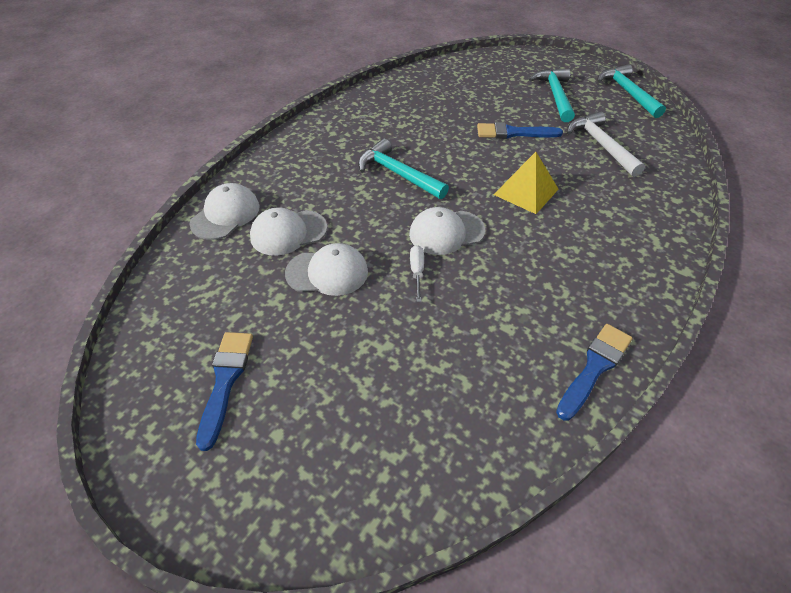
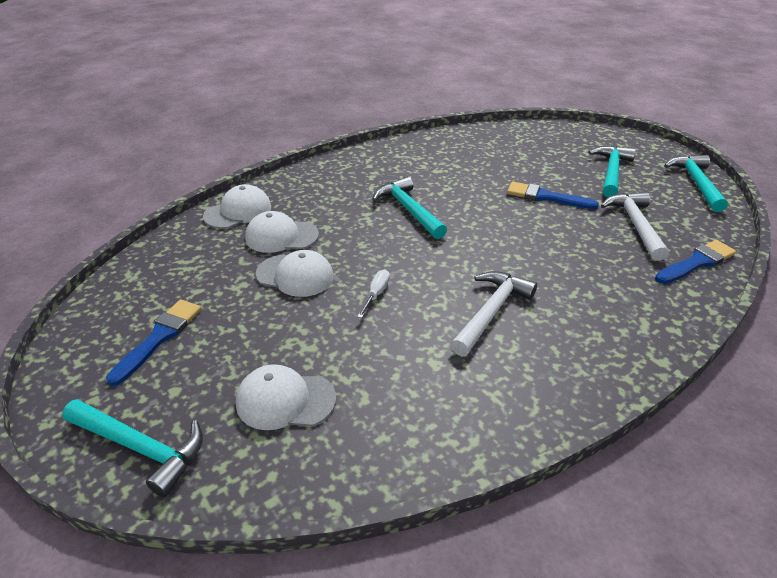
camera: 20 degrees right, 10 degrees down
white cap [409,207,485,255] -> white cap moved to [236,364,336,430]
yellow pyramid [493,152,559,214] -> none
blue brush [556,324,633,420] -> blue brush moved to [655,240,736,284]
none -> turquoise hammer [62,399,203,497]
none -> white hammer [451,271,537,356]

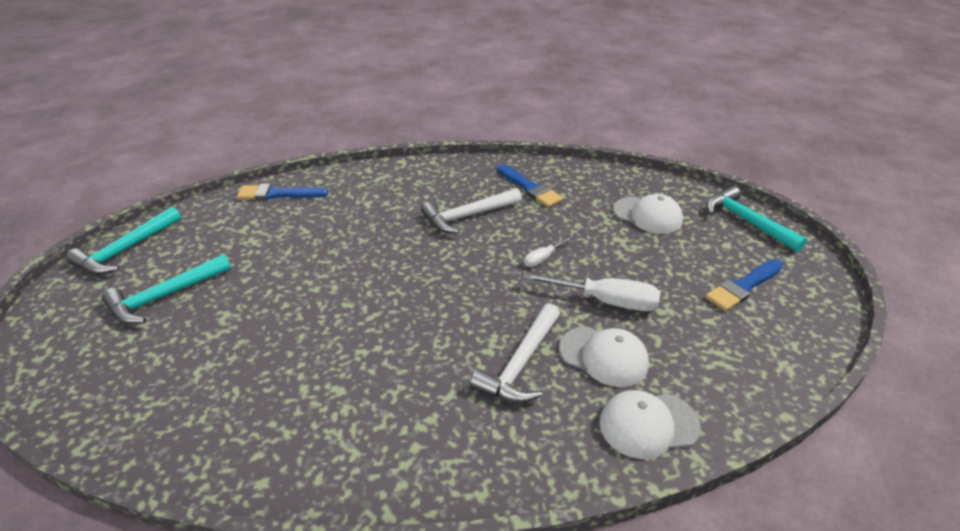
camera: 150 degrees left, 0 degrees up
white cap [256,250,334,297] -> white screwdriver [523,273,660,311]
turquoise hammer [372,176,447,239] -> none
blue brush [507,182,599,209] -> blue brush moved to [497,164,563,207]
white hammer [601,192,669,261] -> white hammer moved to [470,303,560,403]

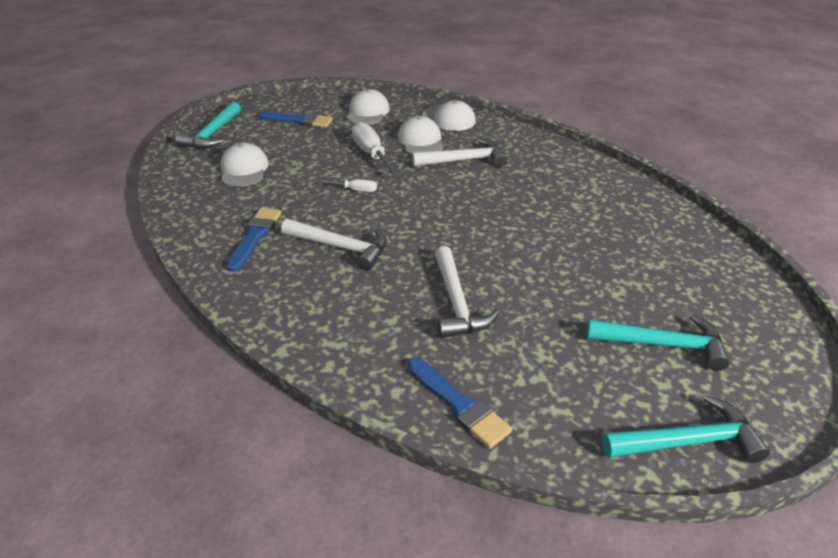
camera: 130 degrees left, 0 degrees up
none -> white cap [346,89,390,125]
none -> white hammer [434,246,500,338]

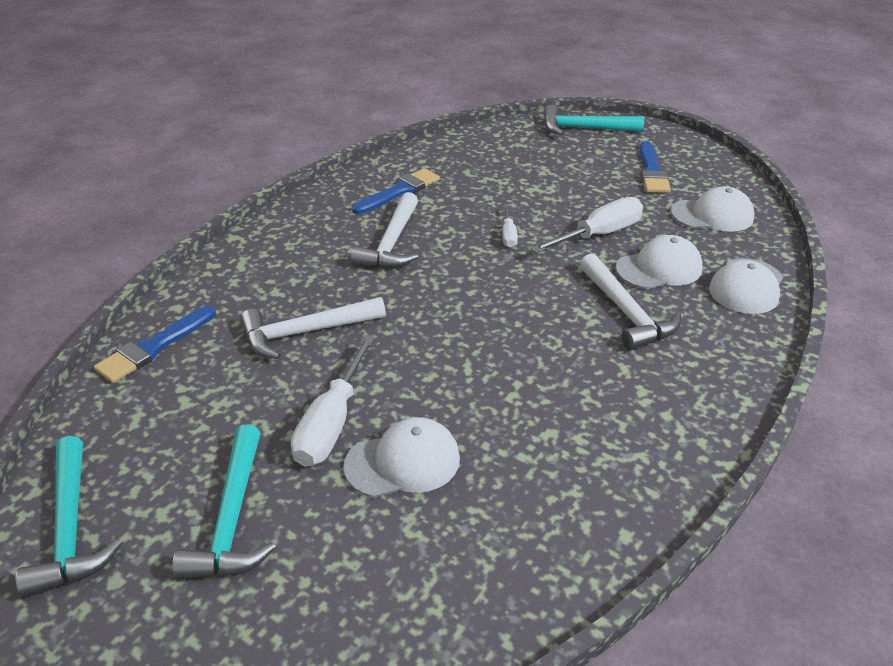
camera: 80 degrees right, 0 degrees up
white cap [221,143,269,187] -> white cap moved to [344,417,460,498]
blue brush [227,208,281,272] -> blue brush turned 45 degrees counterclockwise [352,168,440,214]
none -> white screwdriver [291,335,375,467]

